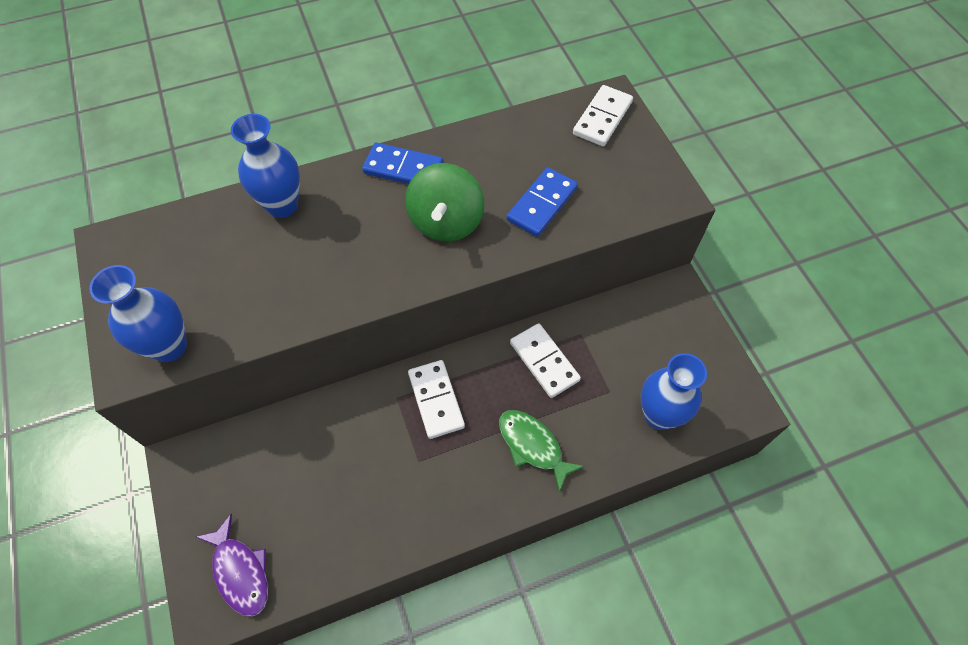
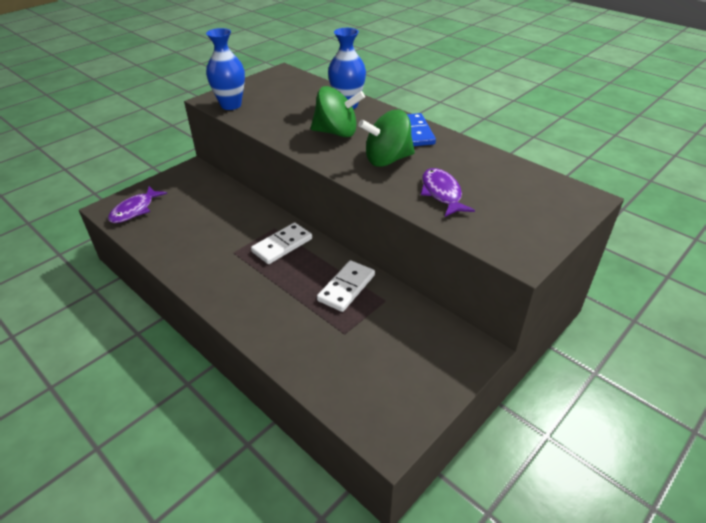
camera: 65 degrees right, 20 degrees down
green fish [499,410,585,493] -> none
blue domino [506,167,578,237] -> purple fish [421,168,475,217]
white domino [573,85,633,146] -> none
blue vase [641,353,707,430] -> none
none -> green spinning top [311,86,365,137]

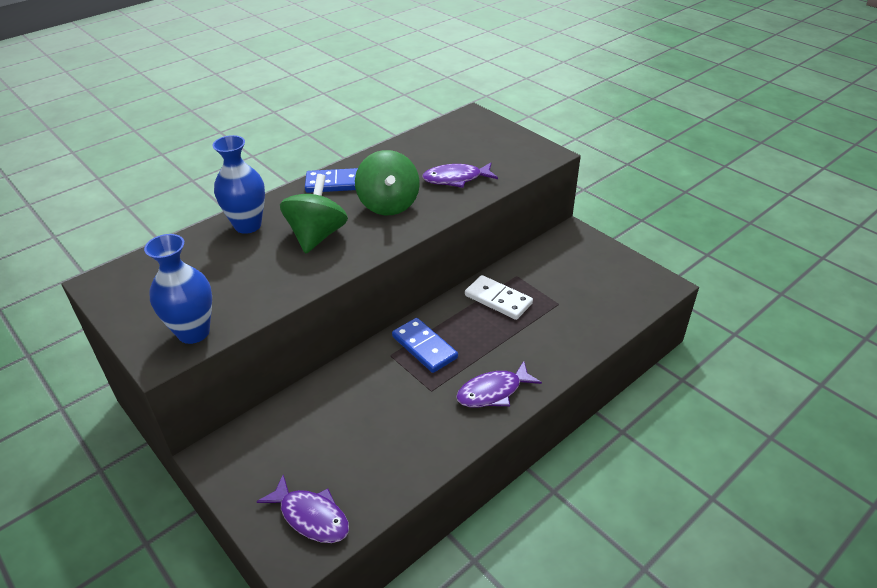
camera: 85 degrees left, 0 degrees up
white domino [251,223,312,264] -> blue domino [392,318,458,373]
none -> purple fish [456,361,542,408]

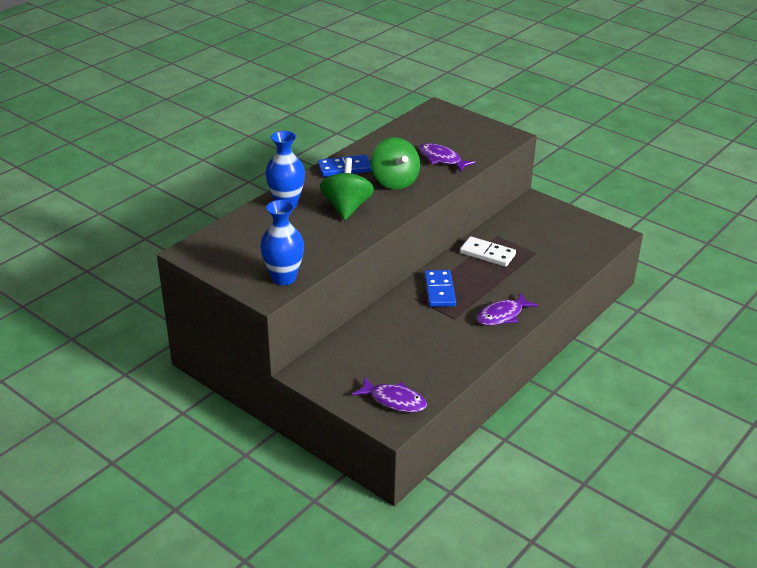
camera: 10 degrees left, 5 degrees down
blue domino [392,318,458,373] -> blue domino turned 45 degrees clockwise [424,270,456,307]
purple fish [422,163,498,188] -> purple fish turned 60 degrees clockwise [419,143,476,172]

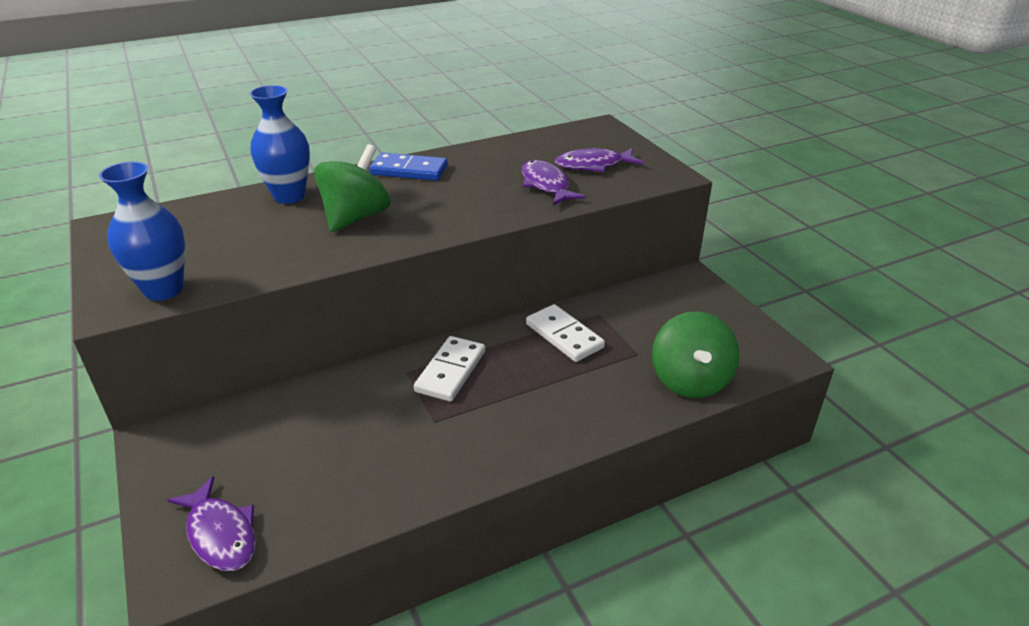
camera: 25 degrees right, 0 degrees up
green spinning top [370,137,420,190] -> green spinning top moved to [652,311,739,398]
blue domino [424,270,456,307] -> white domino [414,336,485,402]
purple fish [477,293,538,326] -> purple fish moved to [555,148,643,172]

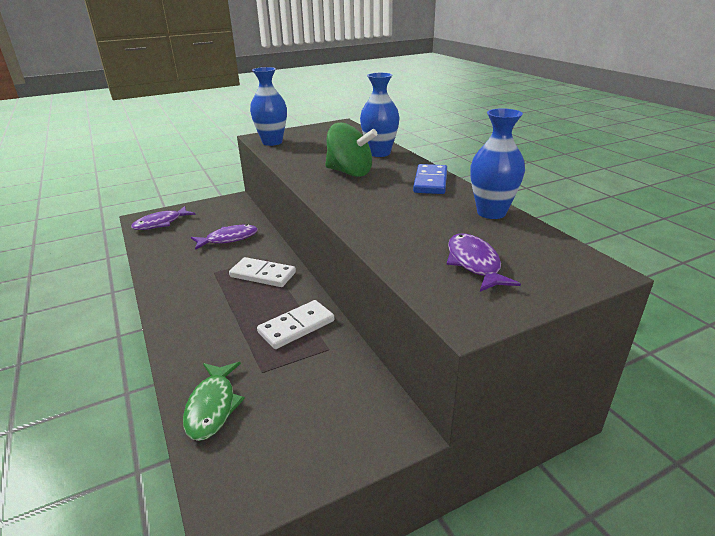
camera: 90 degrees right, 5 degrees down
purple fish [522,160,586,205] -> purple fish moved to [191,224,258,250]
green spinning top [652,311,739,398] -> green fish [183,362,245,441]
none -> blue vase [471,109,525,219]

